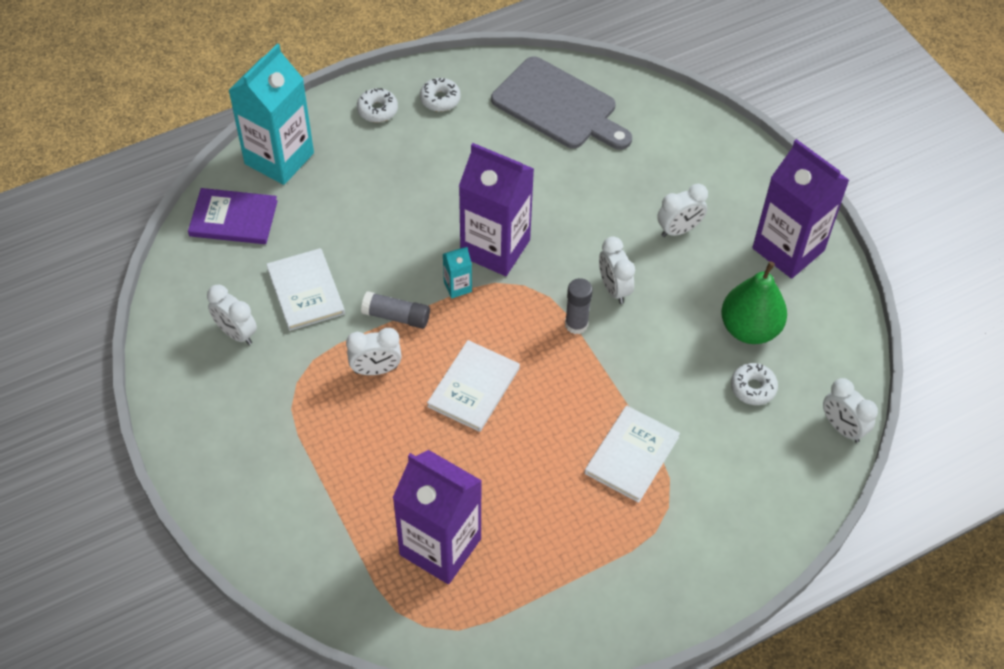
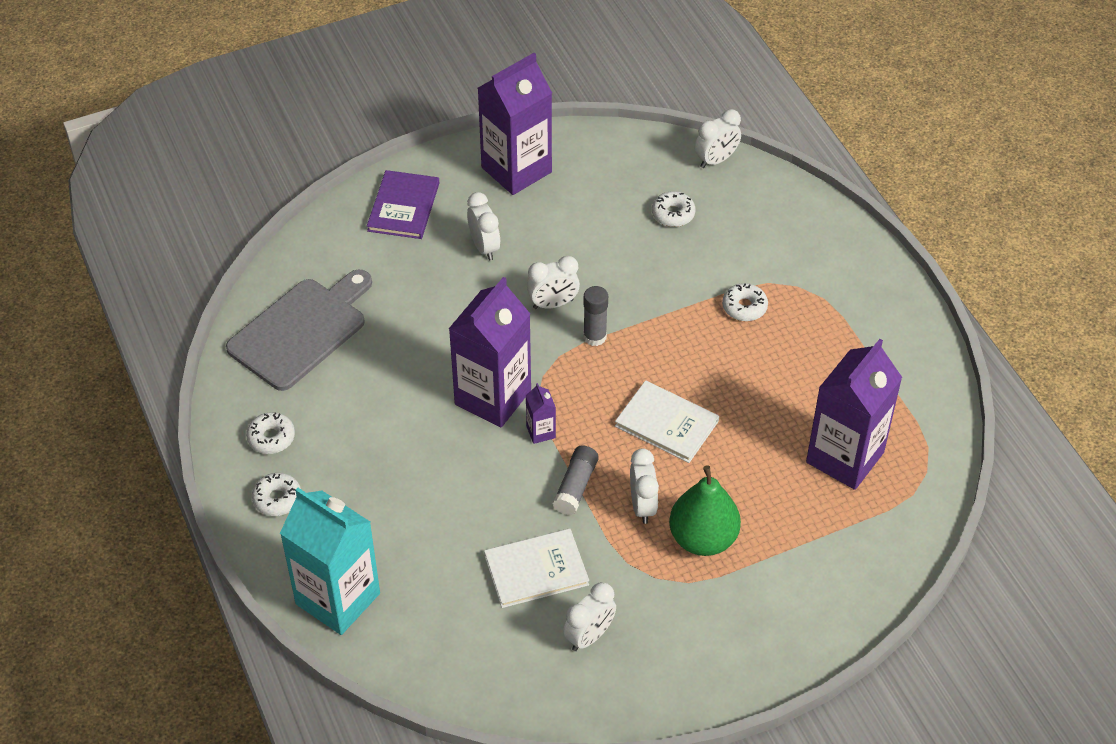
camera: 85 degrees left, 5 degrees down
purple book [188,188,278,244] -> purple book moved to [367,170,439,239]
turquoise carton [443,247,472,298] -> purple carton [525,383,556,444]
white book [584,405,680,503] -> white donut [722,283,768,321]
green pear [721,261,787,344] -> green pear moved to [669,465,741,556]

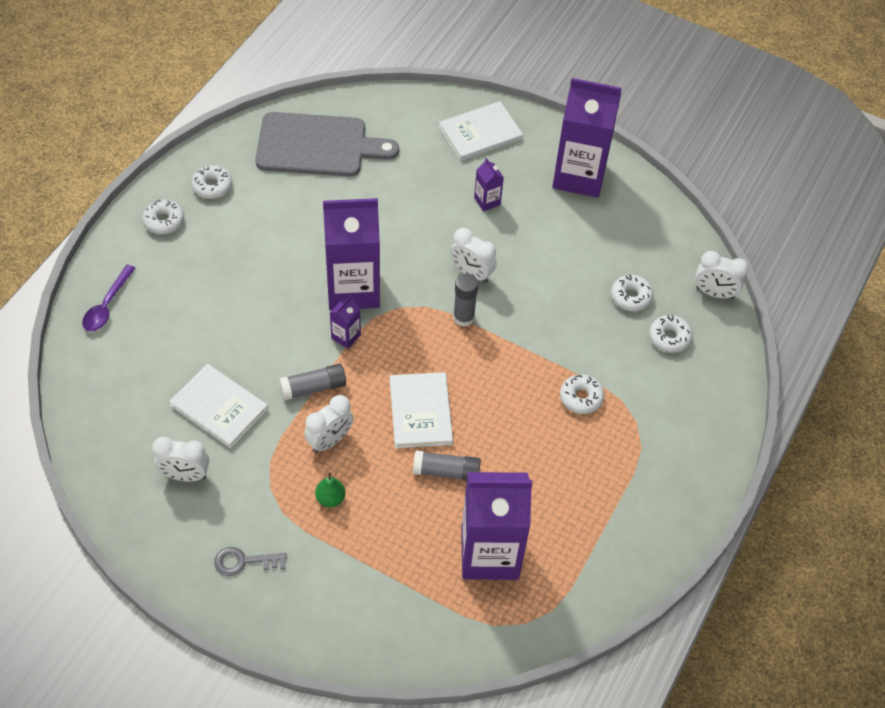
camera: 50 degrees right, 5 degrees up
turquoise carton [280,488,380,635] -> purple spoon [82,265,136,332]
purple book [367,170,439,239] -> white book [439,101,523,161]
white clock [467,192,500,261] -> purple carton [474,158,504,211]
green pear [669,465,741,556] -> green pear [315,472,346,507], size x0.46
none -> grey key [214,547,287,576]
none -> grey glue stick [413,451,481,481]
none -> white donut [649,315,693,353]

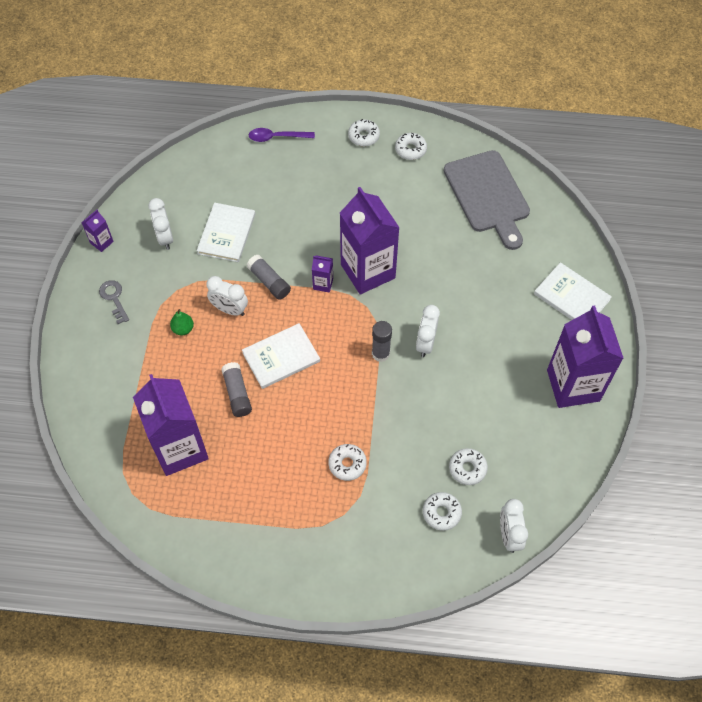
camera: 70 degrees right, 5 degrees up
purple carton [474,158,504,211] -> purple carton moved to [81,210,114,252]

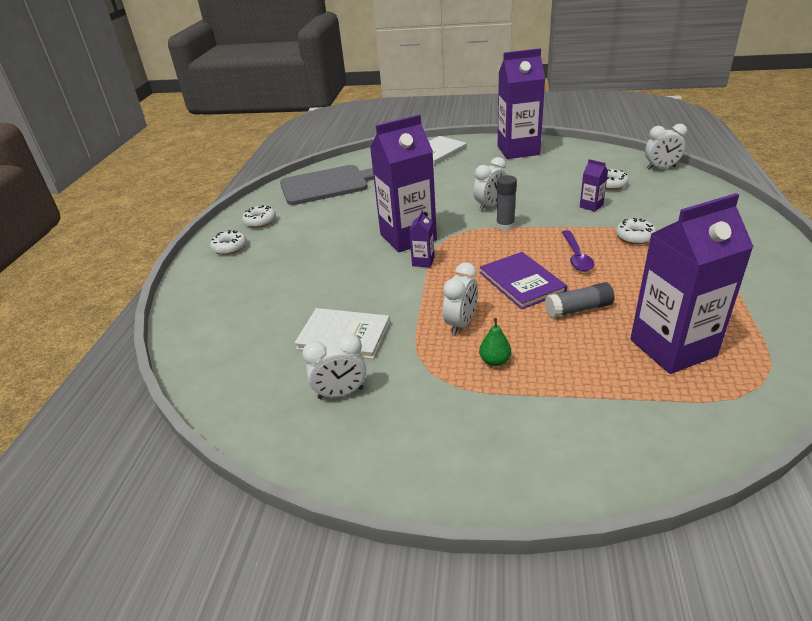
camera: 85 degrees left, 25 degrees down
purple carton [81,210,114,252] -> purple carton moved to [580,159,608,212]
grey key [99,280,129,324] -> none
white book [242,323,320,389] -> purple book [480,252,567,309]
grey glue stick [247,255,291,300] -> none
purple spoon [249,128,315,142] -> purple spoon moved to [562,230,594,272]
white clock [416,305,440,357] -> white clock turned 60 degrees counterclockwise [473,157,506,211]
white donut [423,492,462,531] -> none

